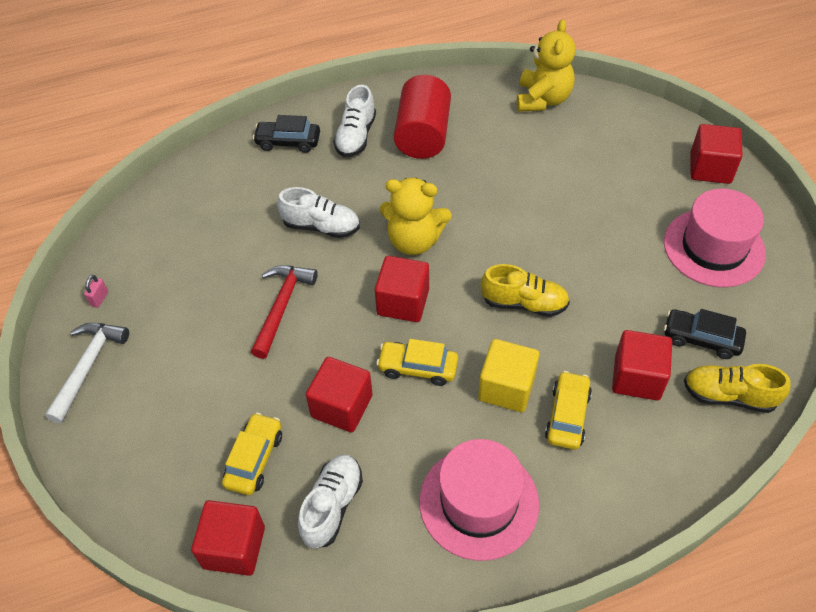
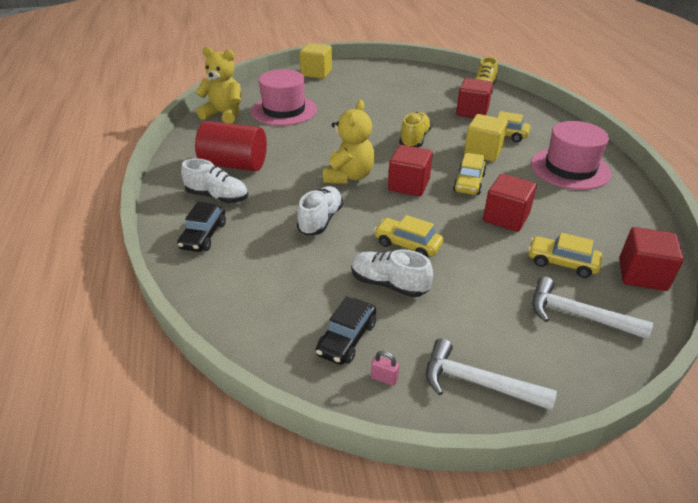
camera: 85 degrees left, 15 degrees down
red hammer [251,265,318,359] -> yellow car [374,215,443,257]
white shoe [298,455,363,549] -> white shoe moved to [351,249,433,297]
pink hat [664,189,766,287] -> pink hat moved to [251,69,317,126]
black car [664,309,746,359] -> black car moved to [316,296,376,365]
red cube [690,124,743,184] -> yellow cube [300,43,332,79]
none -> white hammer [532,277,653,339]

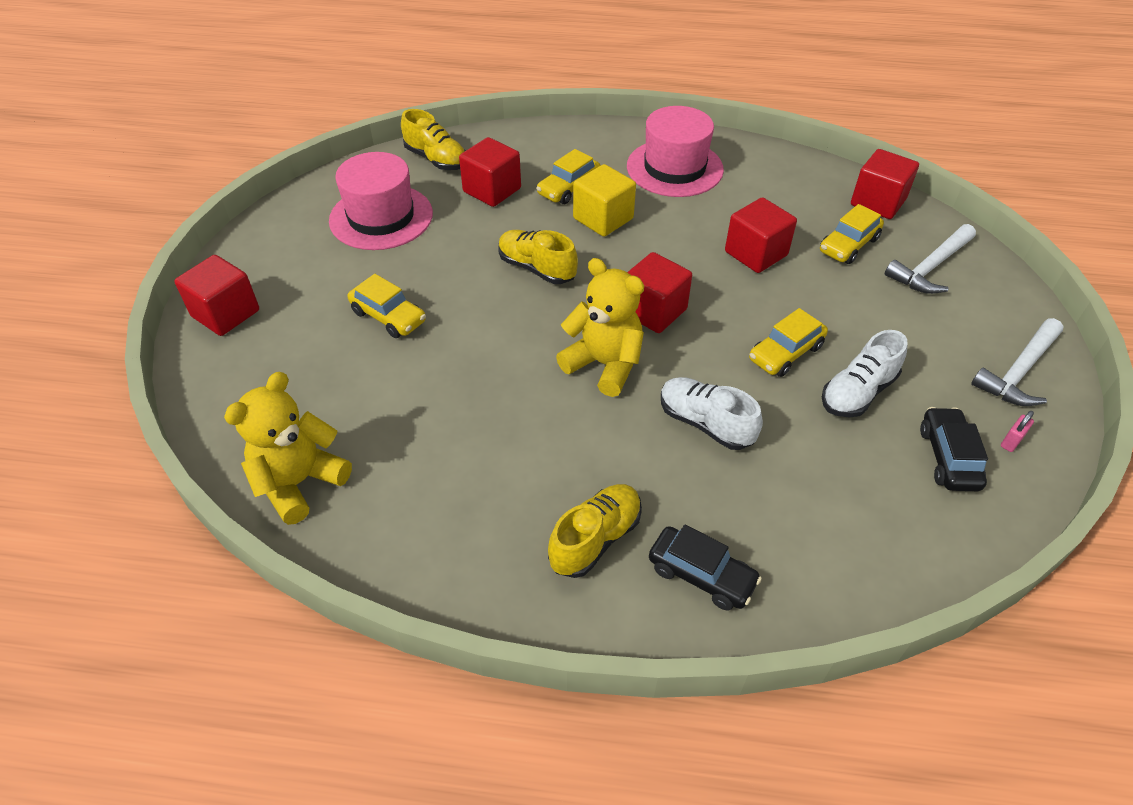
camera: 70 degrees left, 10 degrees up
white shoe [181,159,248,203] -> yellow shoe [548,484,642,578]
red cylinder [195,121,267,171] -> none
pink hat [251,69,317,126] -> pink hat moved to [329,152,433,250]
yellow cube [300,43,332,79] -> red cube [174,255,259,336]
black car [316,296,376,365] -> black car turned 135 degrees counterclockwise [920,407,988,491]
yellow car [453,153,486,195] -> yellow car moved to [348,274,426,338]

